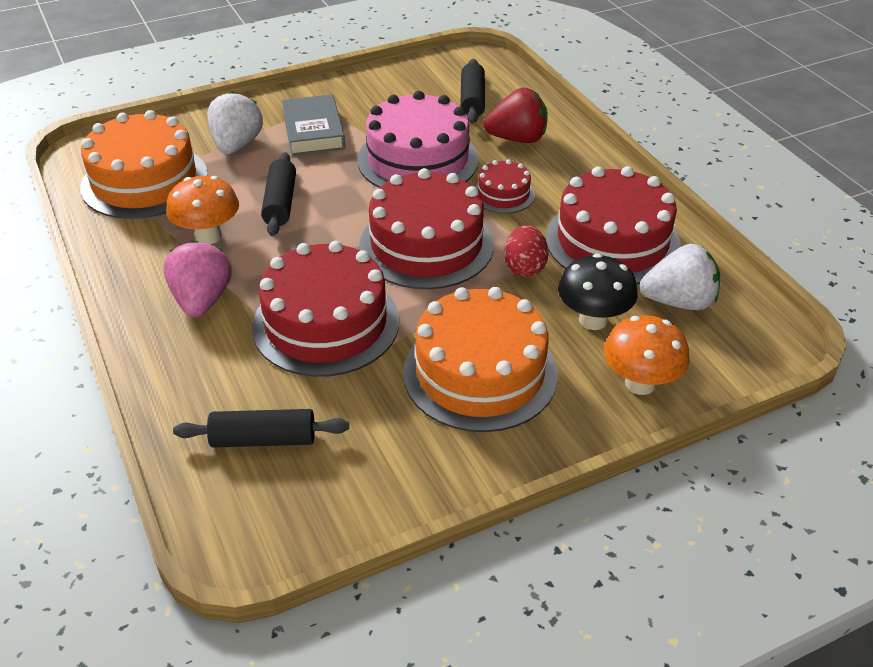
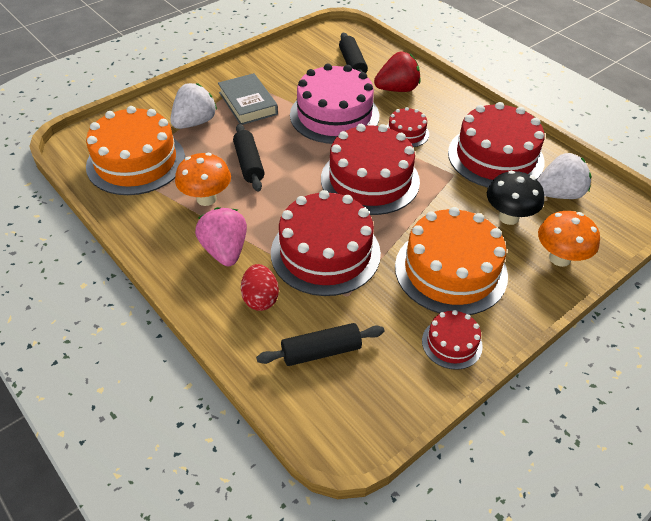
camera: 15 degrees left, 5 degrees up
white strawberry [207,91,263,154] -> white strawberry turned 45 degrees clockwise [170,83,217,129]
red egg [504,225,548,277] -> red egg moved to [241,264,279,311]
none -> red cake [422,310,483,370]

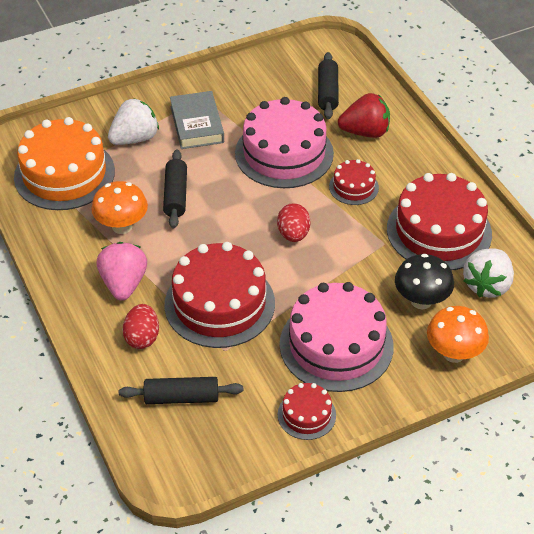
camera: 15 degrees right, 0 degrees up
red cake [321,124,420,215] -> red egg [277,203,310,242]
orange cake [395,207,508,315] -> pink cake [280,282,394,392]
white strawberry [537,153,591,199] -> white strawberry turned 120 degrees clockwise [463,248,514,298]

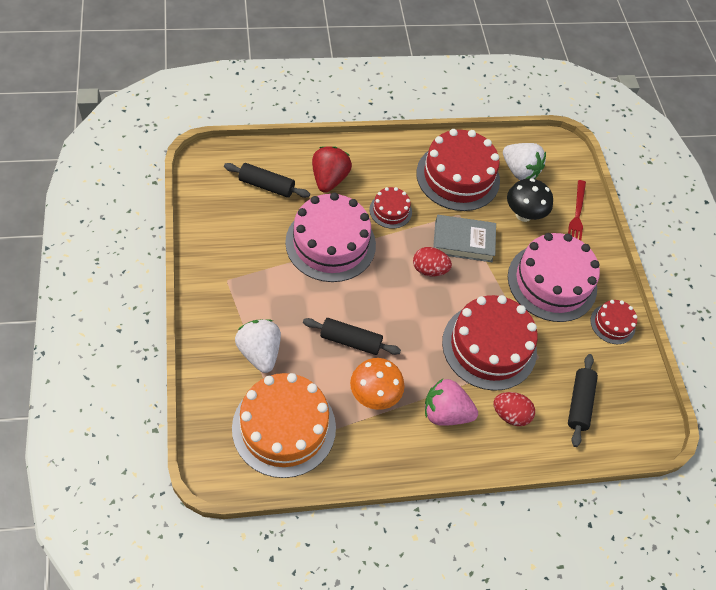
camera: 80 degrees left, 10 degrees up
grey book [170,91,224,149] -> grey book moved to [433,215,496,262]
orange mushroom [427,306,489,363] -> red fork [568,180,586,240]

